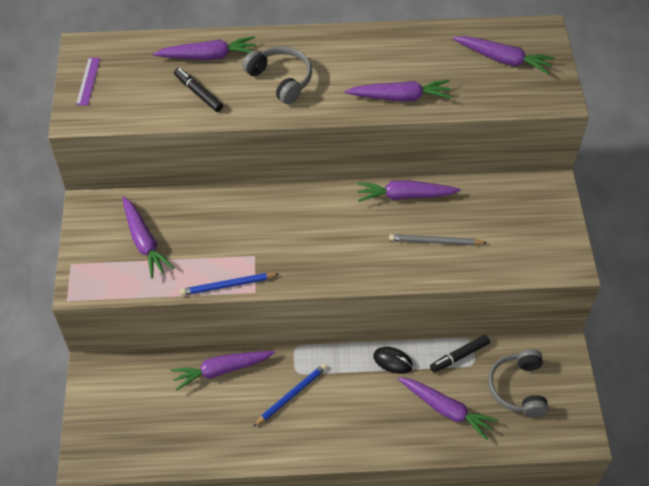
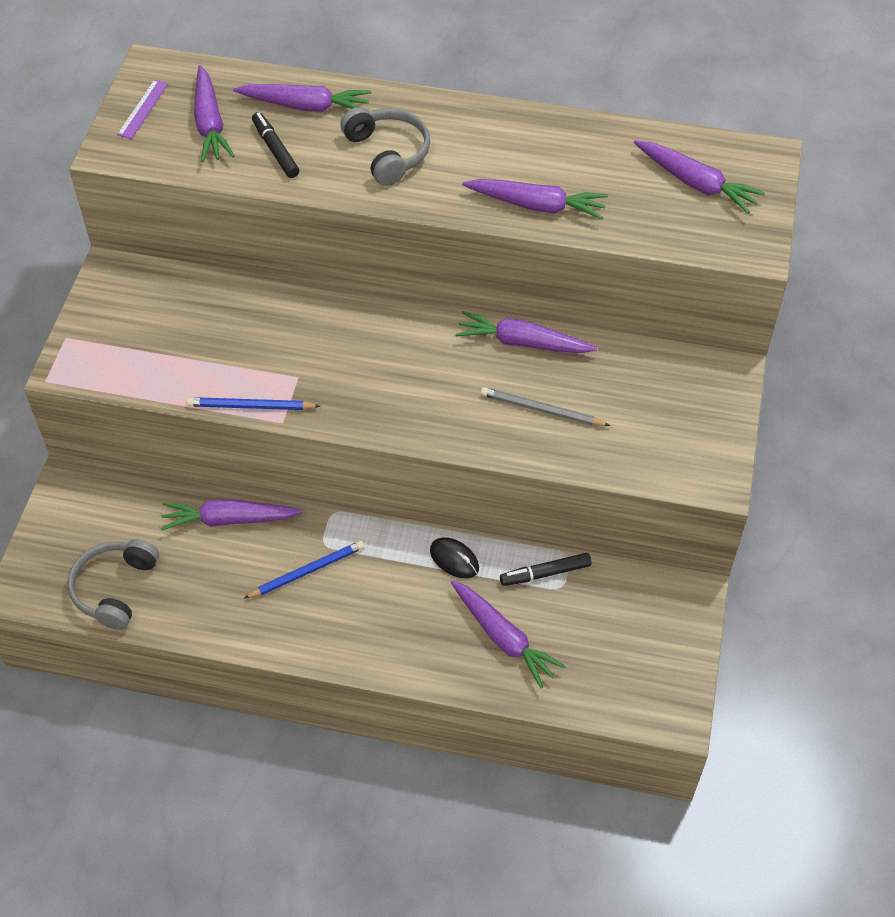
camera: 15 degrees right, 0 degrees up
purple carrot [122,196,174,278] -> purple carrot moved to [194,65,235,162]
grey headphones [488,349,548,417] -> grey headphones moved to [68,539,159,630]

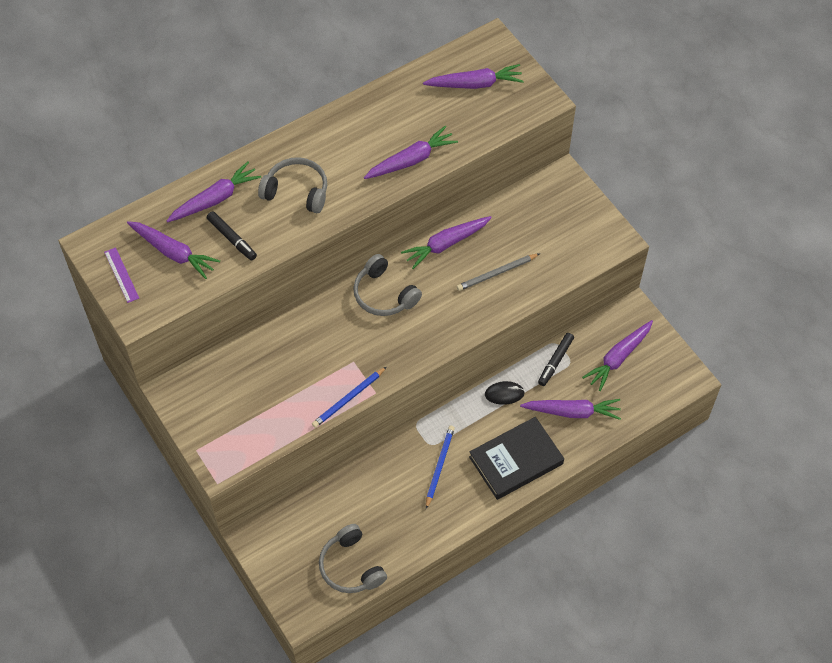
camera: 45 degrees left, 5 degrees up
purple carrot [161,499,302,530] -> purple carrot moved to [582,320,653,391]
black marker [252,112,299,178] -> black marker turned 150 degrees counterclockwise [207,211,257,260]
none -> grey headphones [353,254,422,316]
none -> black book [469,417,564,500]

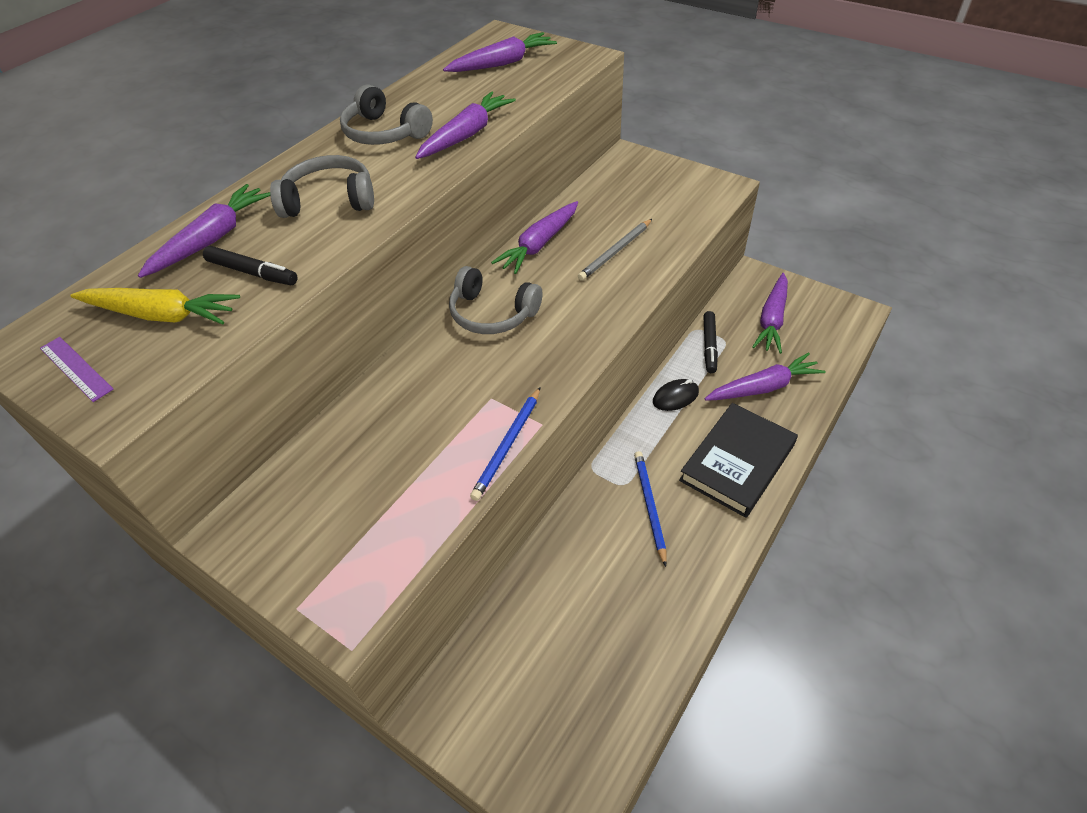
camera: 20 degrees left, 10 degrees down
purple carrot [127,221,220,279] -> yellow carrot [70,288,240,325]
grey headphones [319,524,387,593] -> grey headphones moved to [340,85,433,145]

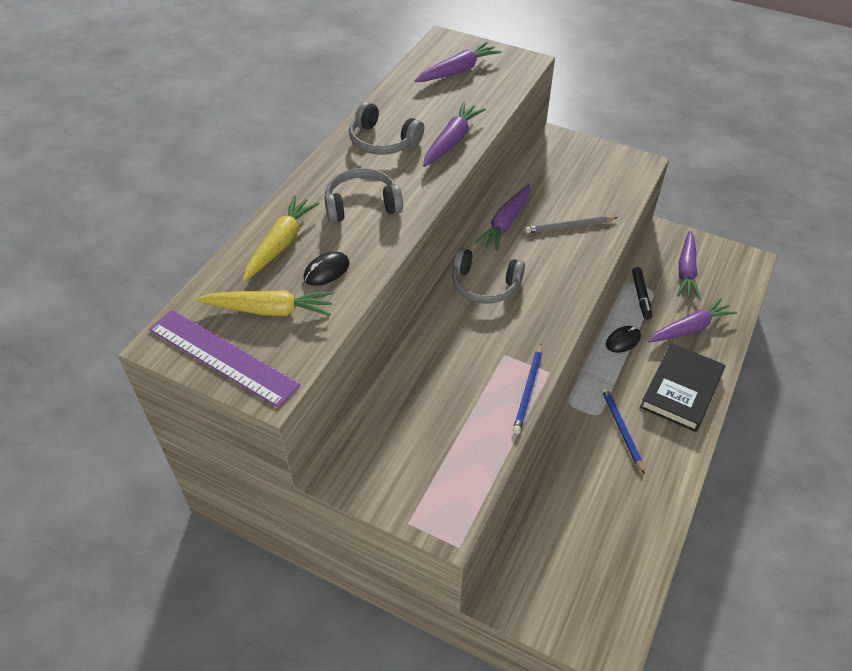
camera: 10 degrees left, 0 degrees up
purple ruler [40,337,114,402] -> purple ruler [149,310,300,408], size x1.98
purple carrot [138,184,270,278] -> yellow carrot [243,196,319,282]
black marker [203,246,298,285] -> black mouse [304,252,350,286]
grey pencil [578,219,652,281] -> grey pencil turned 45 degrees clockwise [525,216,618,233]

